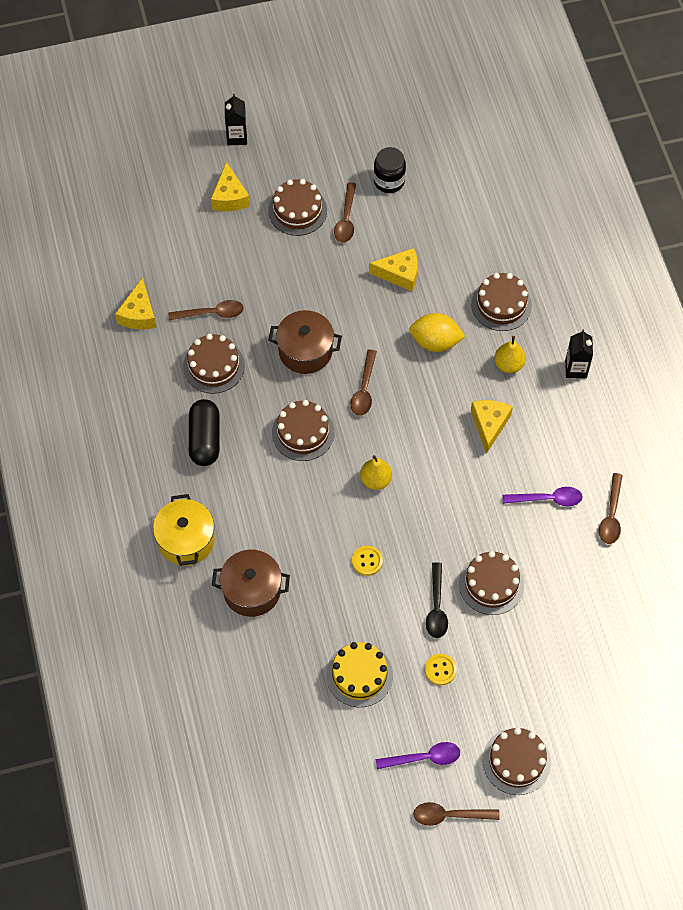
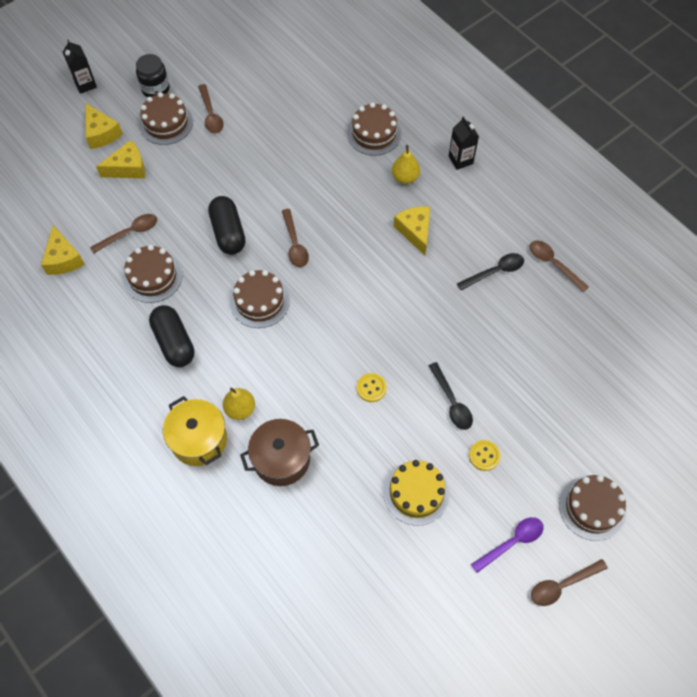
camera: 25 degrees left, 0 degrees up
brown pot [268,310,342,374] -> black capsule [208,196,246,255]
yellow pear [360,455,392,490] -> yellow pear moved to [223,388,255,420]
yellow cheese [369,248,417,291] -> yellow cheese moved to [96,140,145,178]
black jar [374,147,406,193] -> black jar moved to [136,54,170,97]
yellow lemon [409,313,465,352] -> none
brown cake [459,551,524,615] -> none
purple spoon [503,487,582,506] -> black spoon [457,253,524,290]
brown spoon [599,473,623,544] -> brown spoon turned 150 degrees clockwise [530,240,589,293]

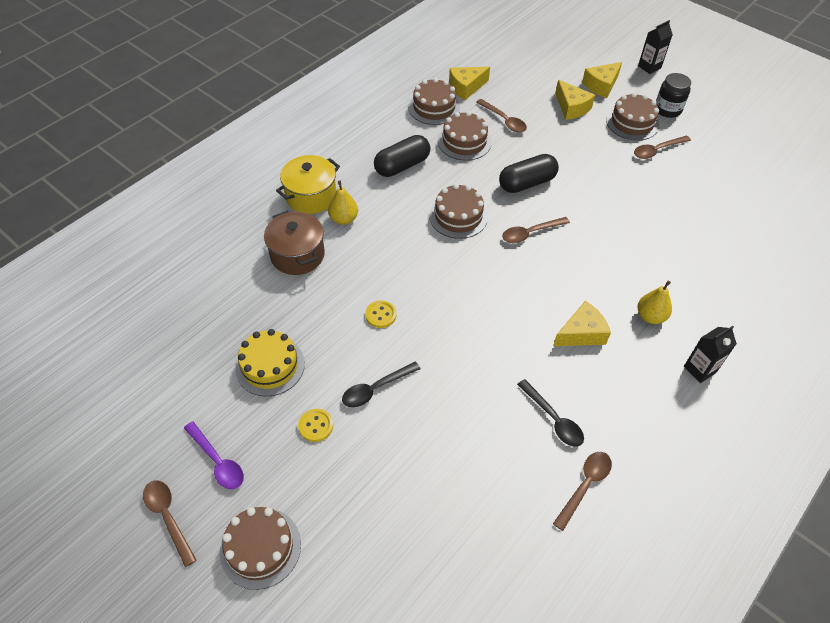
camera: 80 degrees right, 10 degrees down
brown cake [347,102,401,156] -> brown cake moved to [408,78,460,125]

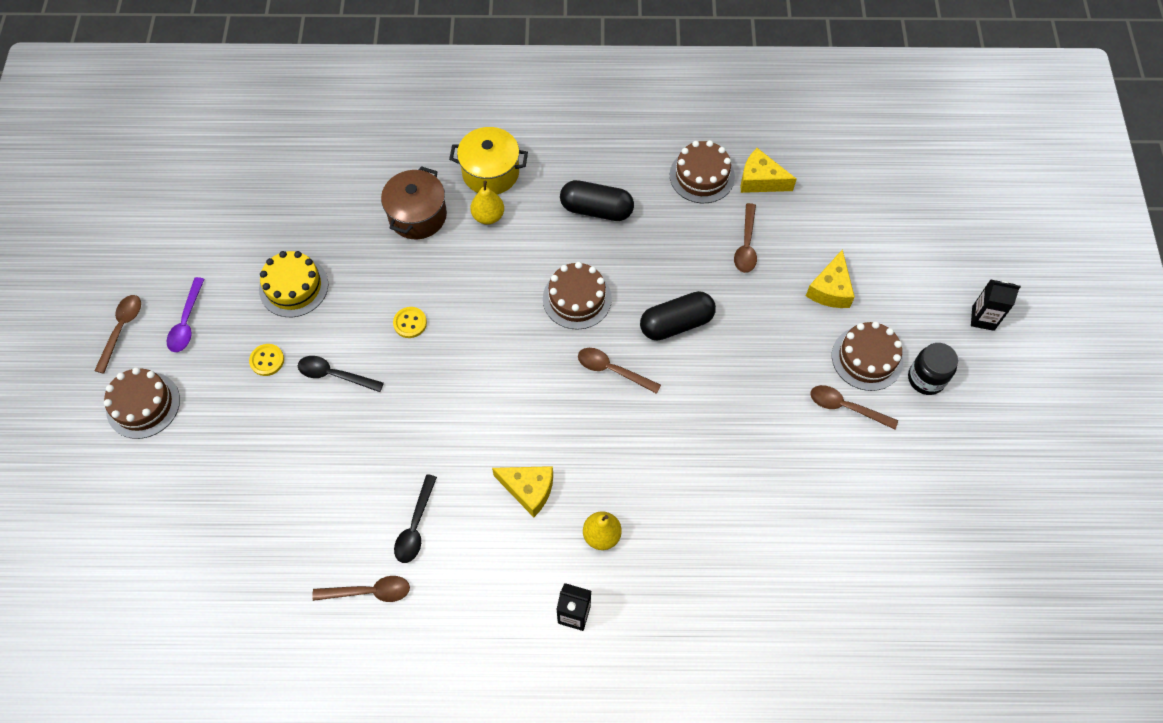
camera: 50 degrees right, 10 degrees up
brown cake [438,111,492,161] -> none
black capsule [499,154,559,193] -> black capsule turned 45 degrees counterclockwise [640,291,716,340]
yellow cheese [582,62,622,98] -> none

